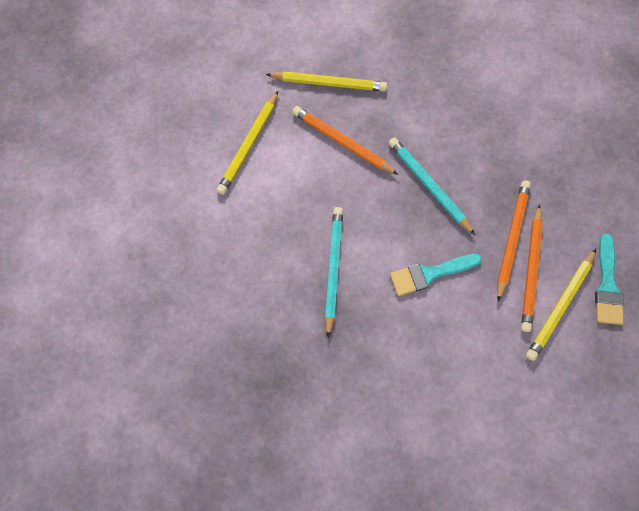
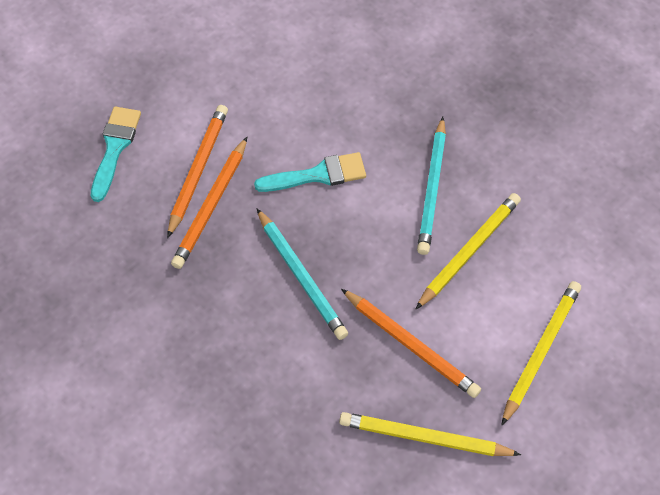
camera: 175 degrees left, 10 degrees down
yellow pencil [526,249,596,361] -> yellow pencil moved to [415,193,521,310]

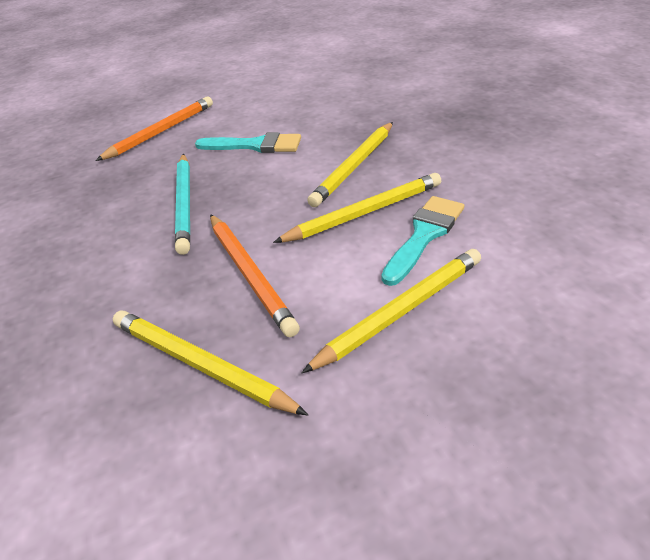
camera: 25 degrees right, 20 degrees down
turquoise brush [91,107,141,202] -> turquoise brush moved to [381,196,464,286]
orange pencil [171,137,247,269] -> none
turquoise pencil [417,117,446,255] -> yellow pencil [307,122,393,207]

